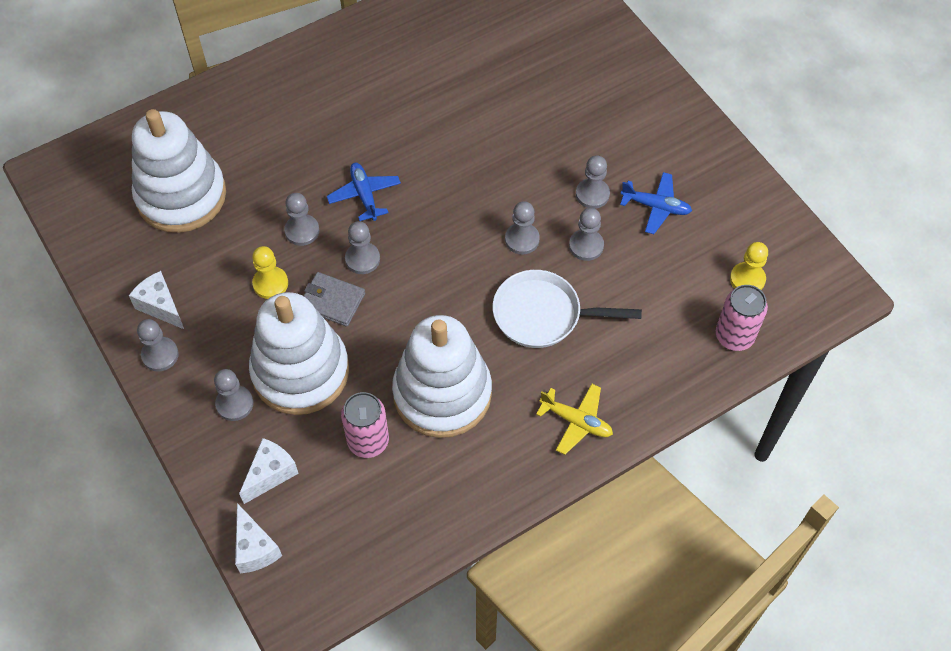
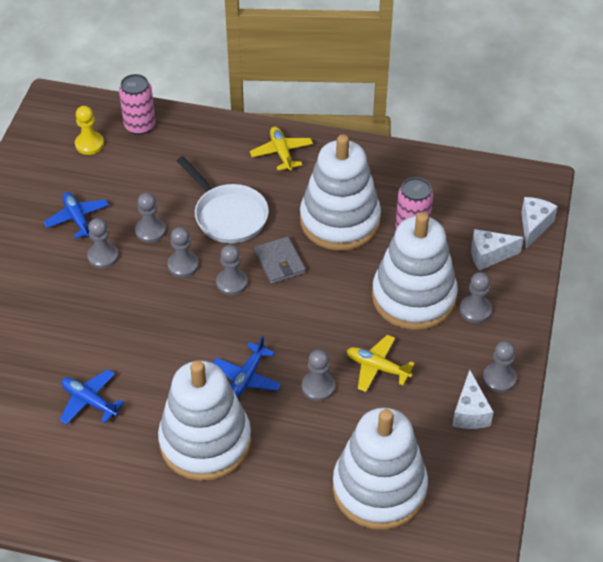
camera: 135 degrees left, 10 degrees down
yellow pawn [252,246,288,299] -> yellow plane [347,335,415,392]
grey wallet [304,272,365,327] -> grey wallet moved to [254,236,306,284]
grey pawn [345,221,380,274] -> grey pawn moved to [216,245,248,295]
none -> blue plane [59,369,124,425]
none -> white stacking toy [158,360,251,481]

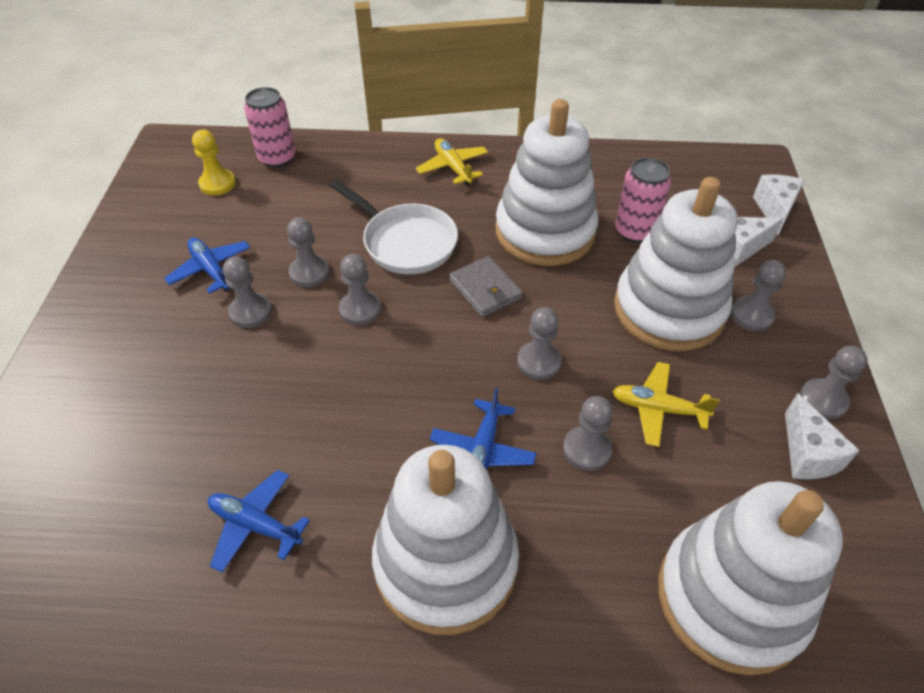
camera: 10 degrees left, 0 degrees up
grey pawn [216,245,248,295] -> grey pawn moved to [517,307,562,380]

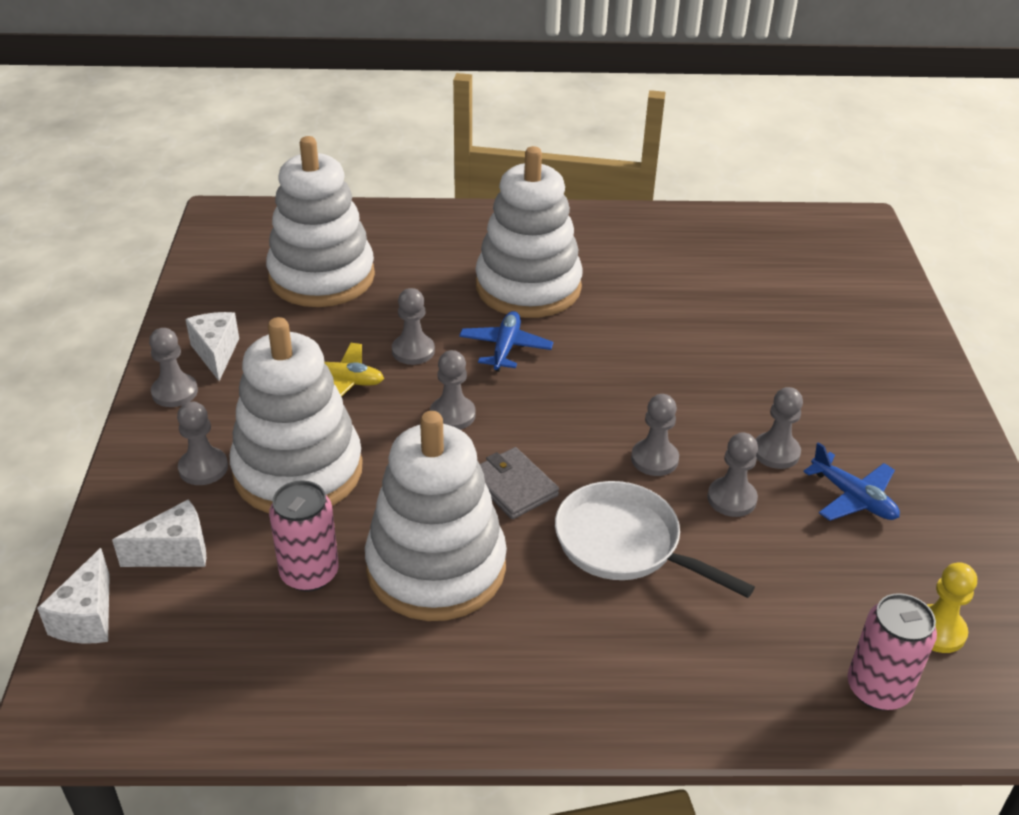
camera: 175 degrees right, 10 degrees down
blue plane [208,470,310,573] -> none
yellow plane [416,138,488,185] -> none

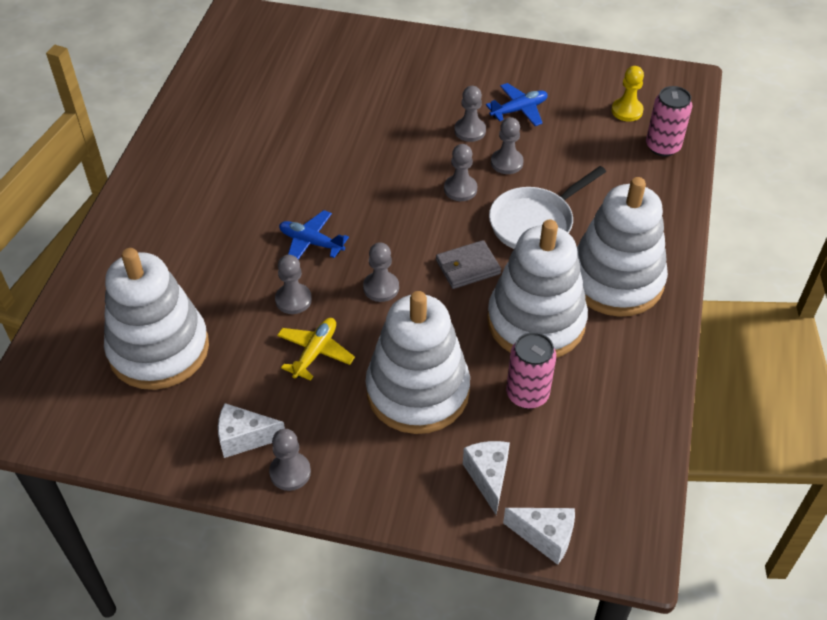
camera: 75 degrees left, 10 degrees up
grey pawn [177,402,228,485] -> none
white stacking toy [475,146,583,318] -> white stacking toy moved to [577,177,668,317]

